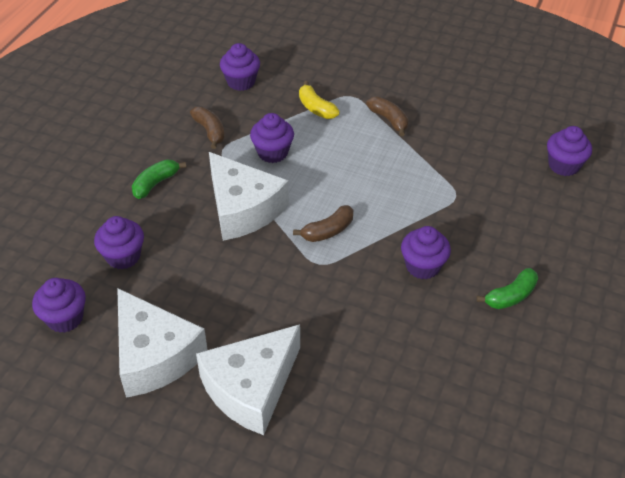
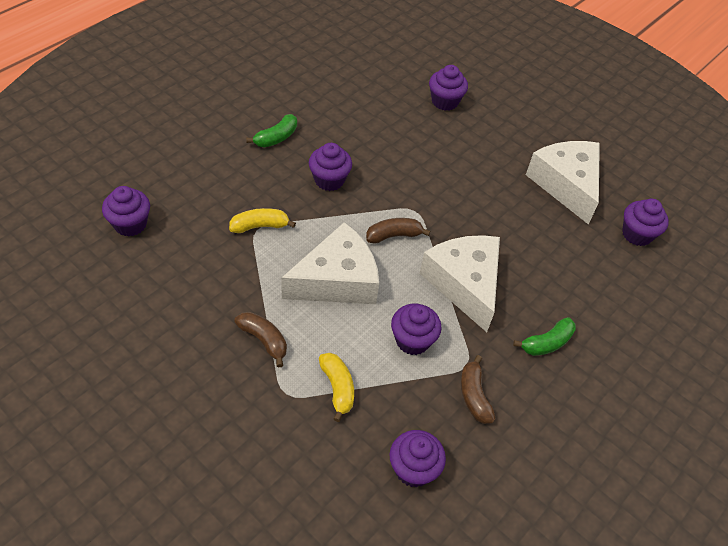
camera: 165 degrees left, 5 degrees up
purple cupcake [94,216,144,269] -> purple cupcake moved to [429,65,468,111]
white cheese [196,324,300,435] -> white cheese moved to [281,222,379,304]
brown banana [366,97,409,136] -> brown banana turned 150 degrees clockwise [234,312,287,367]
green banana [476,268,538,309] -> green banana turned 150 degrees clockwise [246,114,297,148]
none -> yellow banana [229,208,296,233]

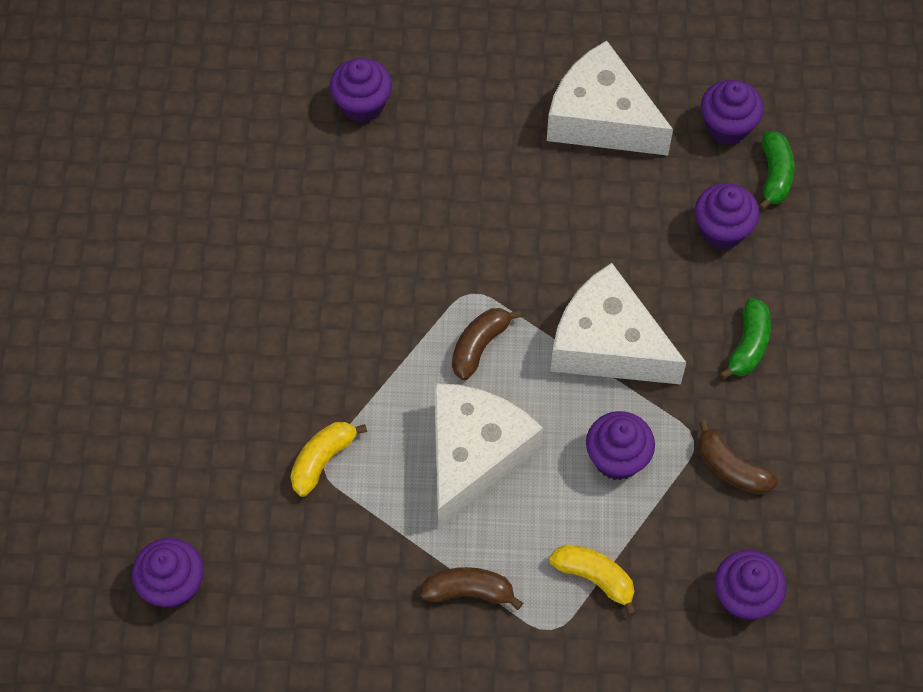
camera: 35 degrees left, 10 degrees up
green banana [246,114,297,148] -> green banana moved to [758,131,795,211]
purple cupcake [309,143,352,191] -> purple cupcake moved to [695,183,760,250]

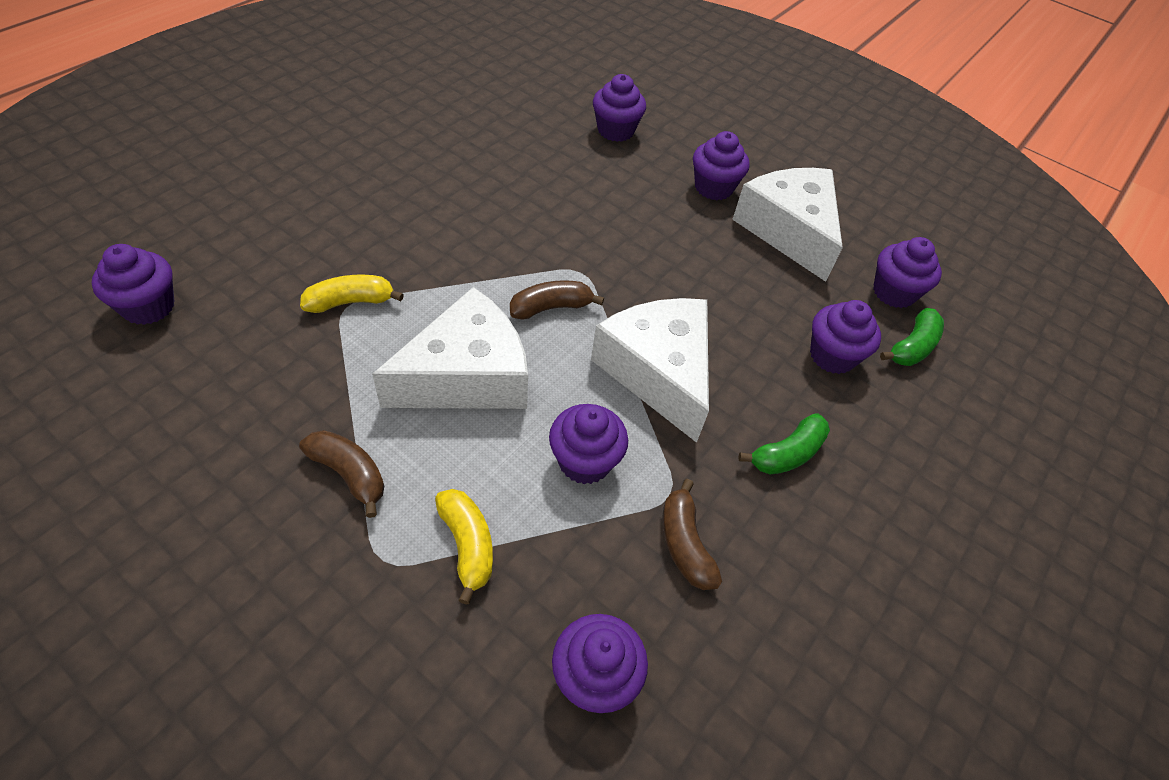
camera: 30 degrees right, 10 degrees down
none -> purple cupcake [693,131,750,200]

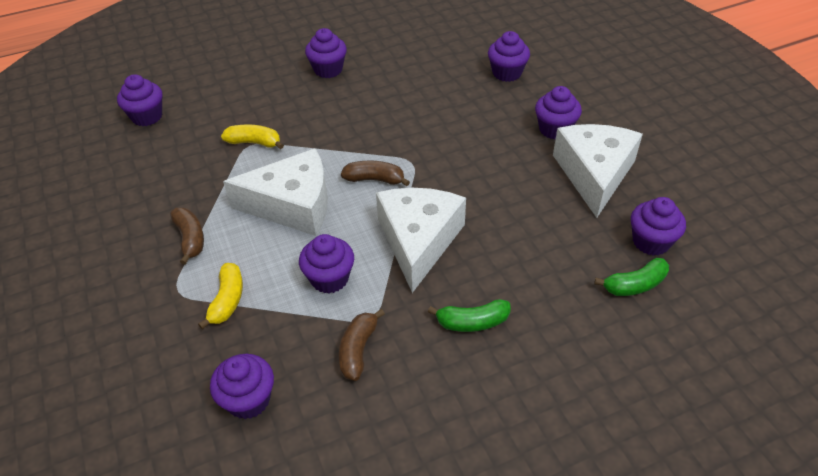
camera: 35 degrees right, 5 degrees down
purple cupcake [810,300,881,374] -> purple cupcake moved to [305,28,347,78]

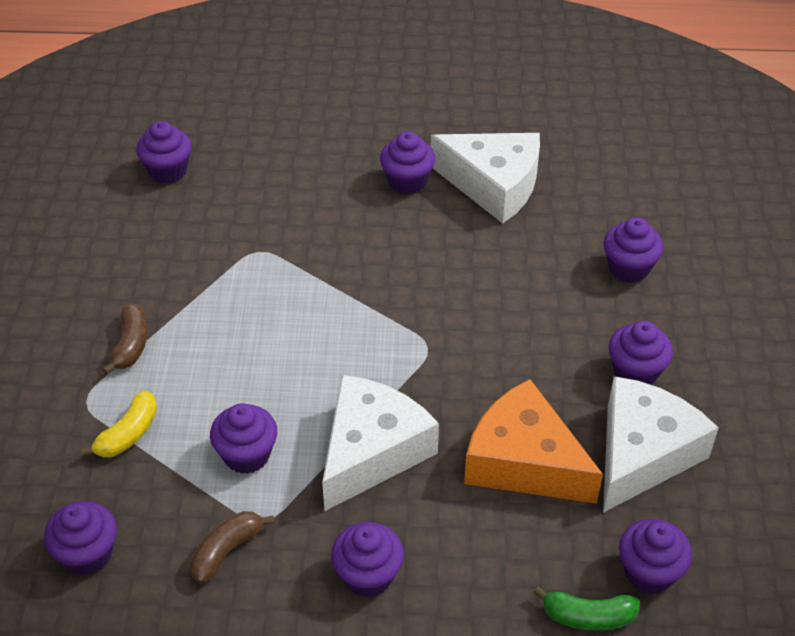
camera: 25 degrees right, 0 degrees up
yellow banana [221,124,284,149] -> none
white cheese [223,148,328,236] -> white cheese moved to [431,133,540,224]
brown banana [341,160,410,187] -> none
green banana [428,299,511,332] -> purple cupcake [331,522,404,597]
none -> orange cheese [464,379,603,504]

